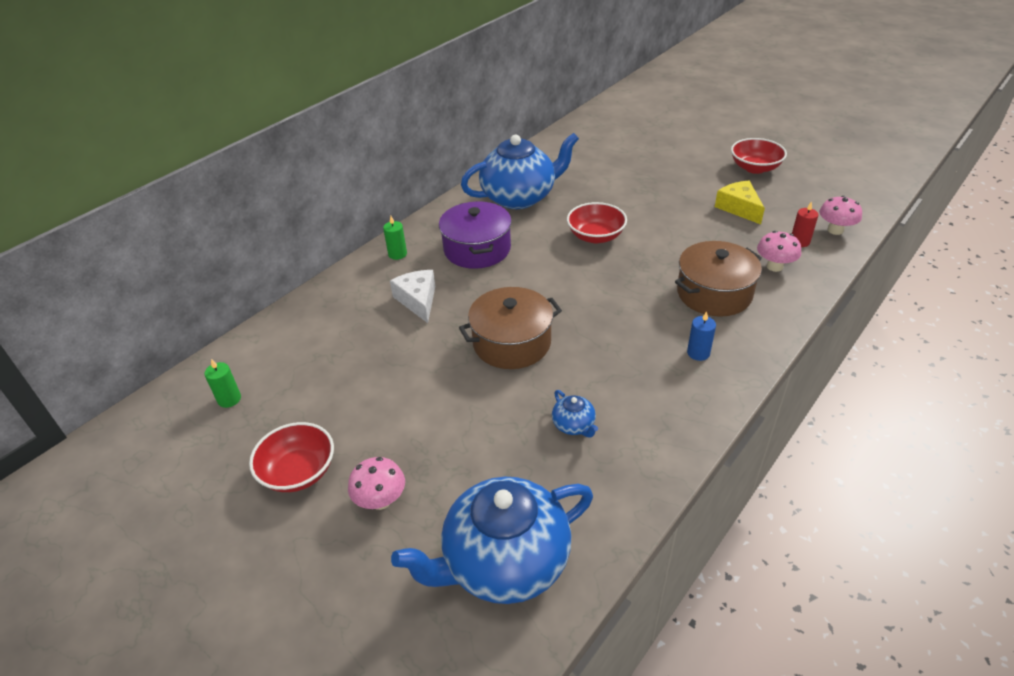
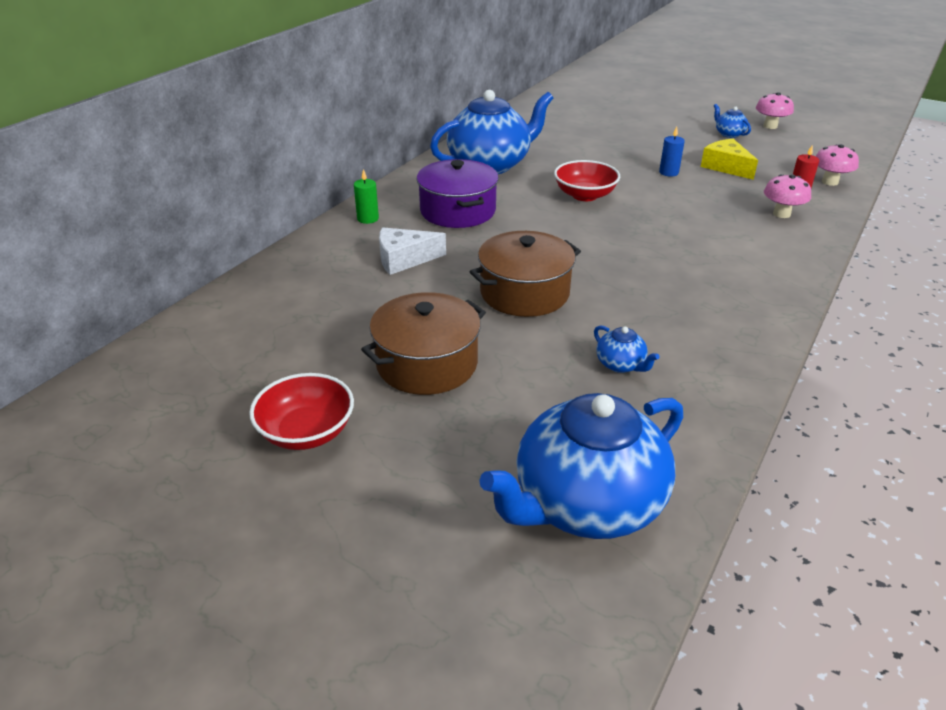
camera: 10 degrees left, 5 degrees down
green candle [204,359,241,408] -> none
pink mushroom [348,457,405,510] -> pink mushroom moved to [756,92,794,129]
white cheese [390,270,435,323] -> white cheese turned 75 degrees counterclockwise [379,227,446,275]
brown pot [675,241,762,317] -> brown pot moved to [361,292,486,395]
blue candle [687,311,716,361] -> blue candle moved to [659,127,685,177]
red bowl [731,138,787,174] -> blue teapot [714,104,751,138]

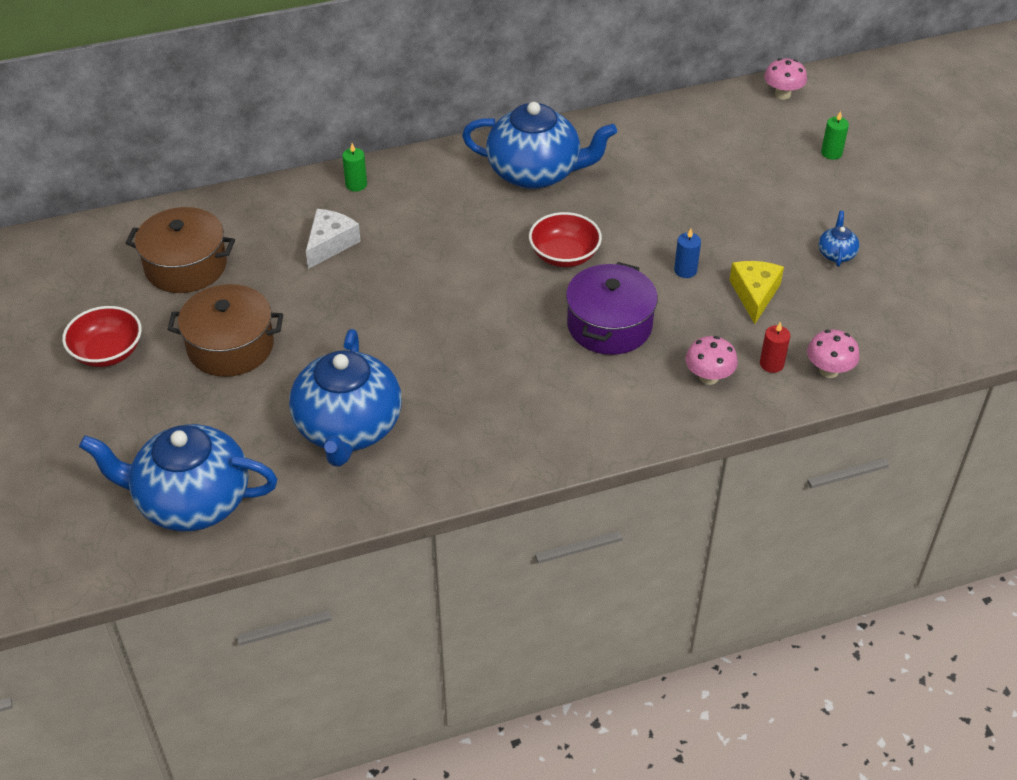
camera: 40 degrees right, 10 degrees up
white cheese [379,227,446,275] -> white cheese turned 90 degrees clockwise [306,209,361,269]
purple pot [417,159,499,228] -> purple pot moved to [566,262,658,355]
brown pot [470,231,581,317] -> brown pot moved to [126,207,235,293]
blue teapot [594,326,660,373] -> blue teapot [289,329,402,466], size x2.46
pink mushroom [756,92,794,129] -> pink mushroom moved to [764,58,807,100]
none -> green candle [821,111,849,160]

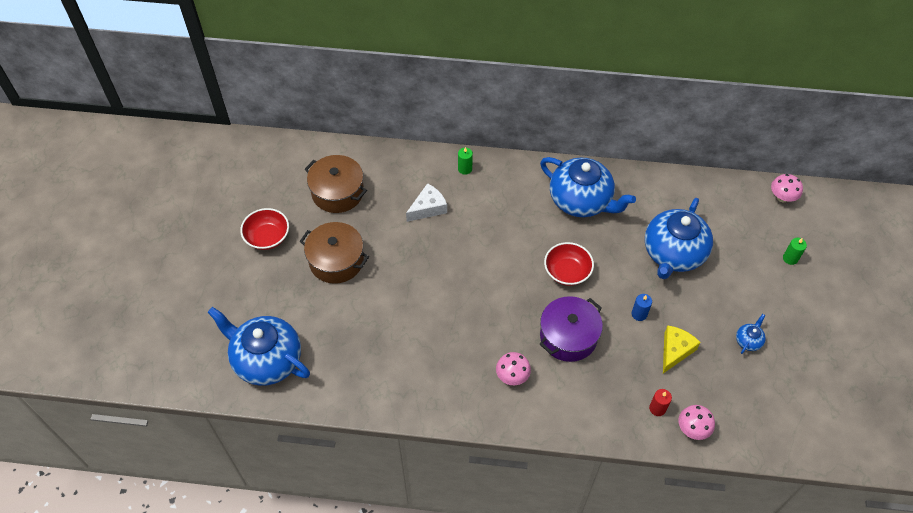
camera: 25 degrees right, 10 degrees up
blue teapot [289,329,402,466] -> blue teapot moved to [645,198,713,279]
pink mushroom [685,336,738,385] -> pink mushroom moved to [496,352,531,385]

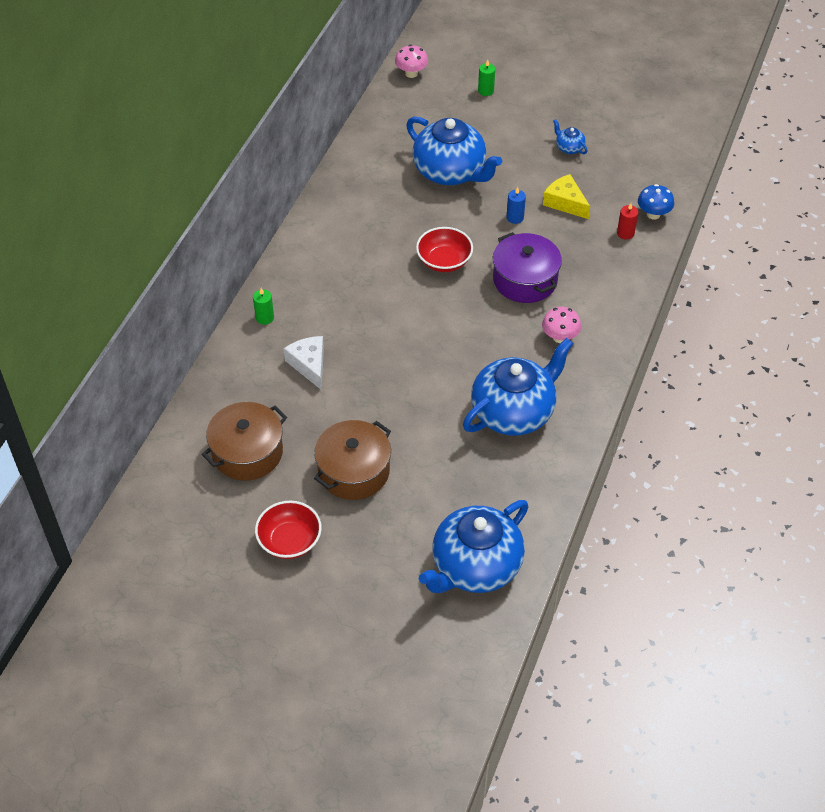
camera: 75 degrees left, 5 degrees down
blue teapot [540,157,636,217] -> blue teapot moved to [463,338,573,436]
pink mushroom [679,405,715,440] -> blue mushroom [638,184,674,219]

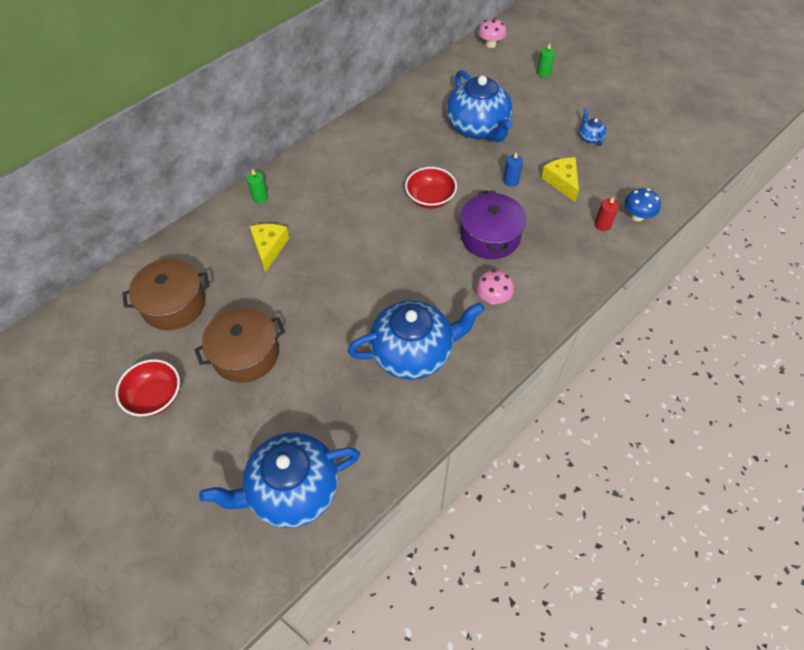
camera: 25 degrees right, 5 degrees up
white cheese [284,336,324,389] -> yellow cheese [250,224,289,272]

